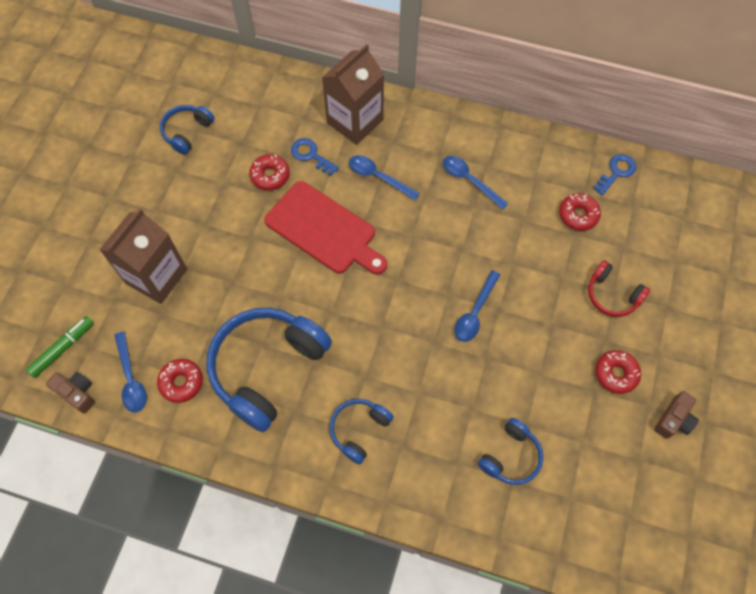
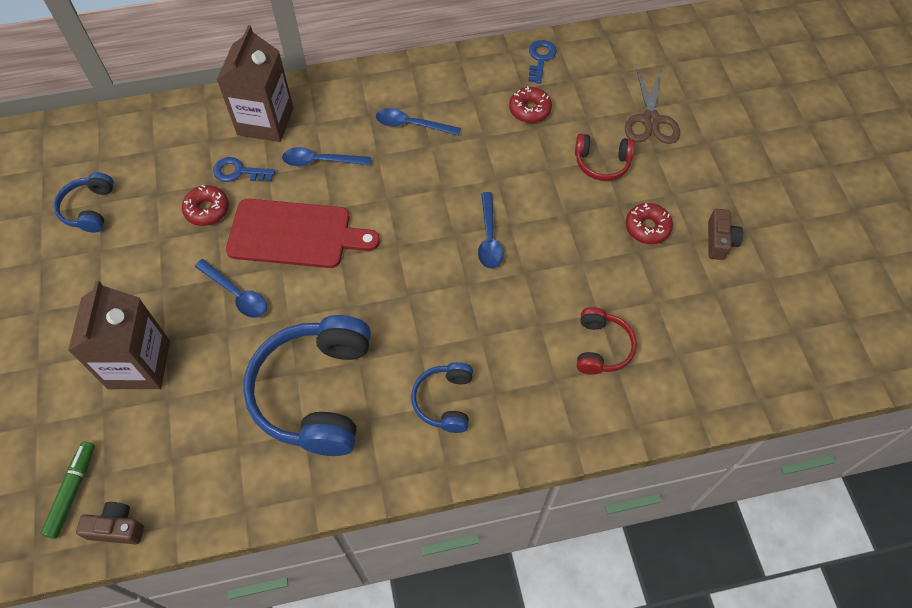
camera: 30 degrees left, 5 degrees down
blue spoon [114,331,147,413] -> blue spoon moved to [195,259,267,318]
red donut [157,359,203,403] -> none
blue headphones [478,418,543,485] -> red headphones [577,307,637,375]
none -> brown scissors [625,68,680,144]

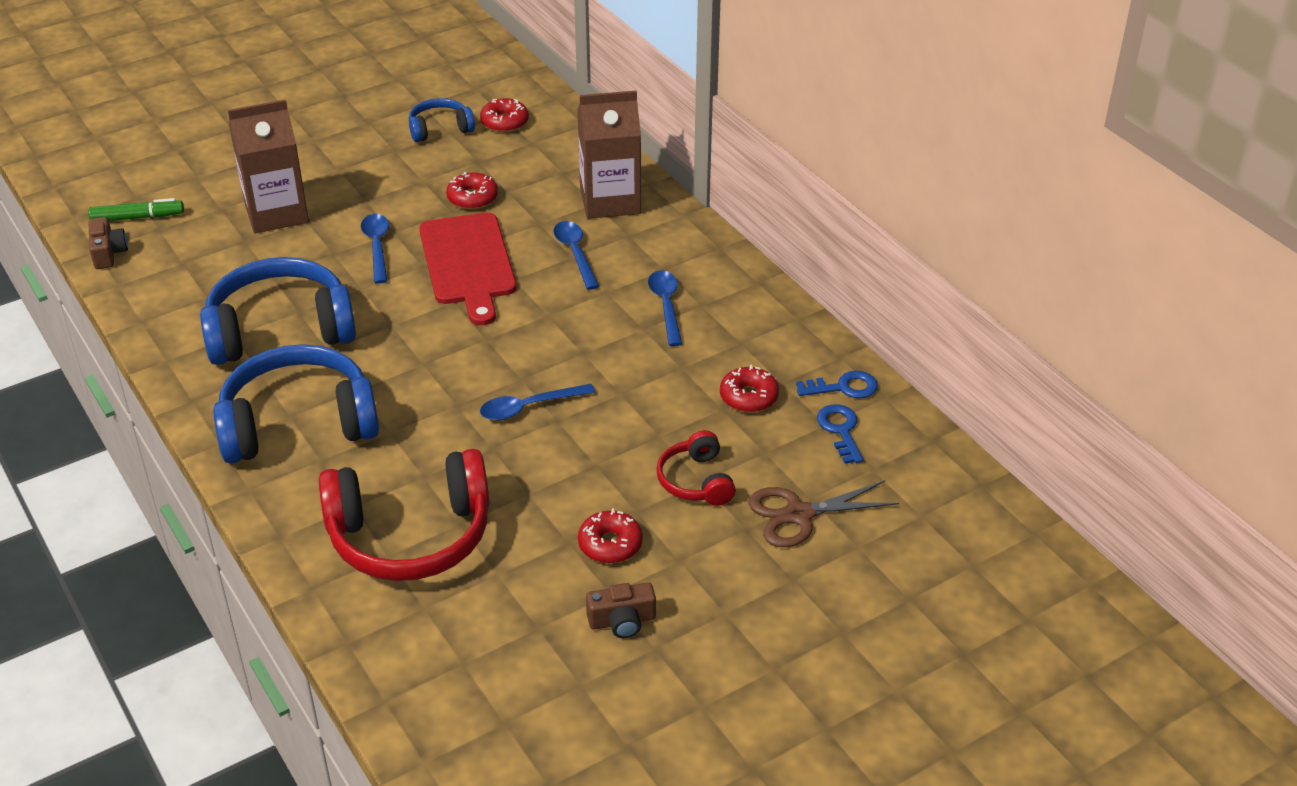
camera: 70 degrees right, 20 degrees down
blue spoon [195,259,267,318] -> blue spoon turned 150 degrees clockwise [361,214,389,284]
blue key [213,157,275,182] -> blue key moved to [817,404,863,464]
blue headphones [411,362,473,433] -> blue headphones [213,344,379,463], size x1.98
red headphones [577,307,637,375] -> red headphones [319,449,489,581], size x1.98
none -> red donut [480,98,529,132]

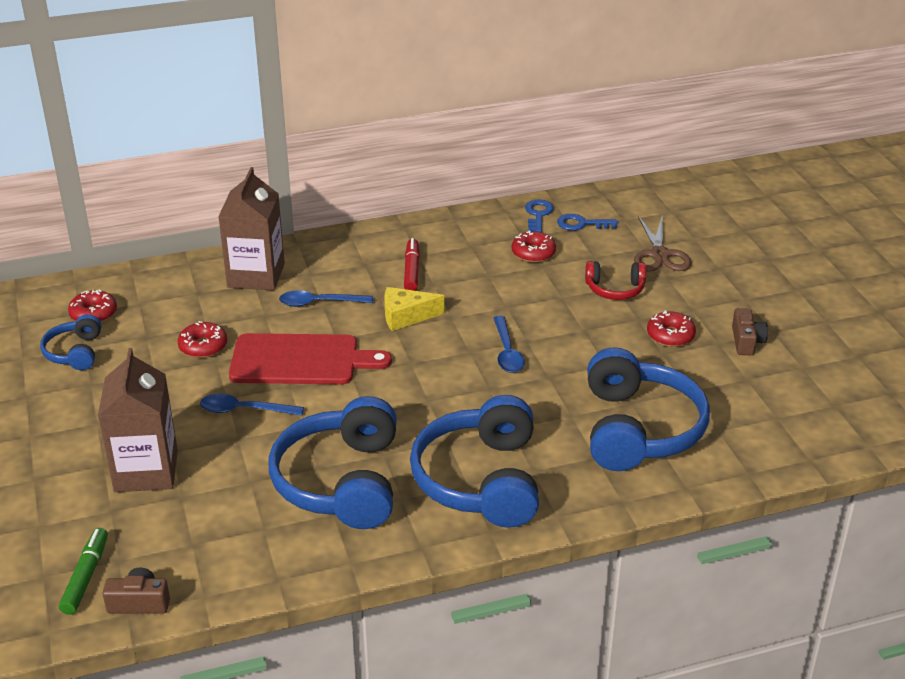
camera: 75 degrees left, 5 degrees down
red headphones [319,449,489,581] -> blue headphones [587,347,710,471]
blue spoon [648,270,682,346] -> red marker [404,238,420,291]
none -> yellow cheese [384,287,444,331]

